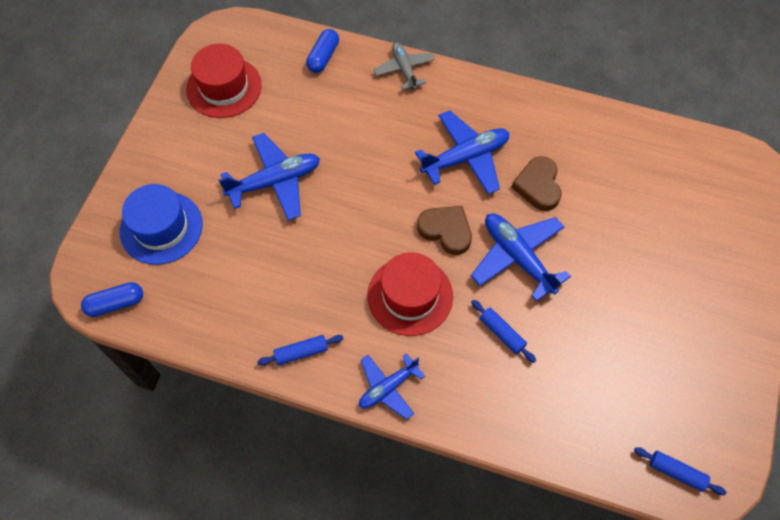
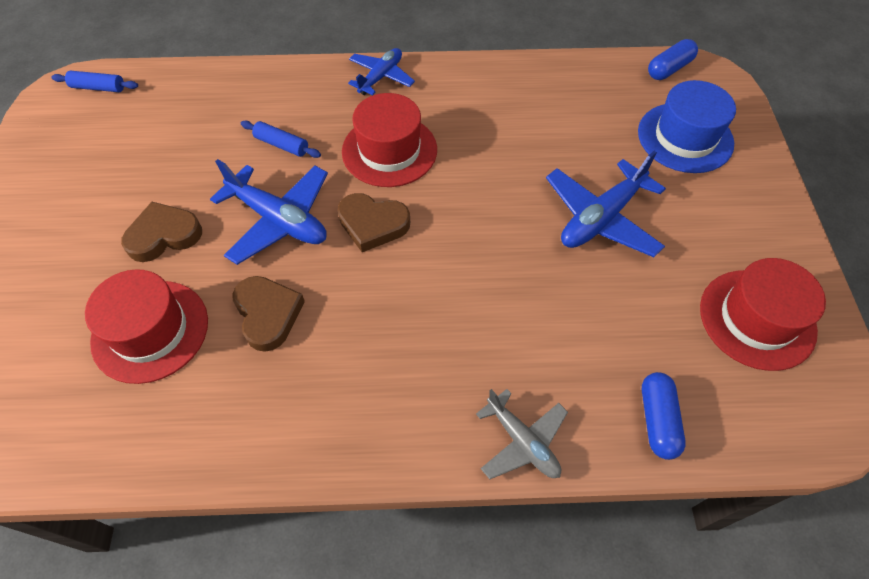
camera: 160 degrees right, 5 degrees down
blue rolling pin [257,335,344,365] -> none
blue plane [415,110,510,194] -> none
none -> red hat [85,269,208,384]
none -> brown heart [121,202,202,262]

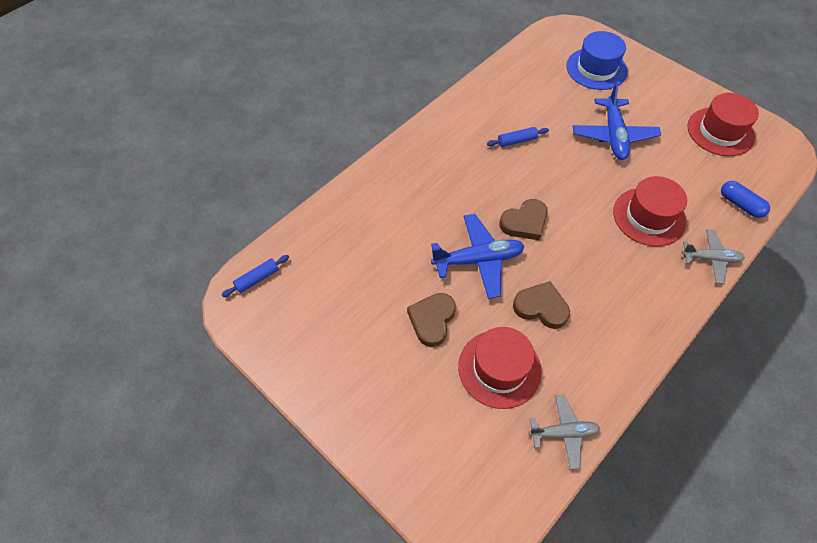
camera: 45 degrees left, 0 degrees up
blue rolling pin [241,121,321,158] -> blue rolling pin moved to [487,127,549,147]
red hat [342,93,437,187] -> red hat moved to [613,176,687,246]
blue plane [348,48,415,95] -> none
blue capsule [648,39,698,80] -> none
none -> grey plane [529,395,600,469]

